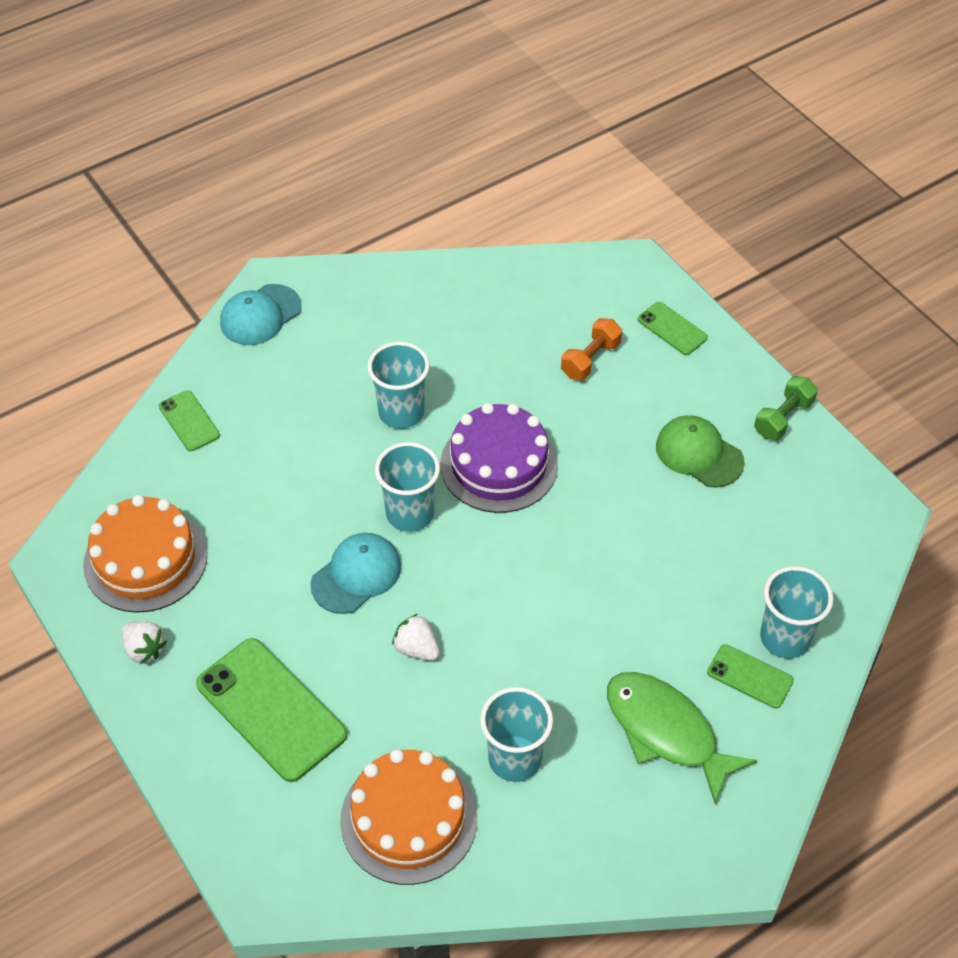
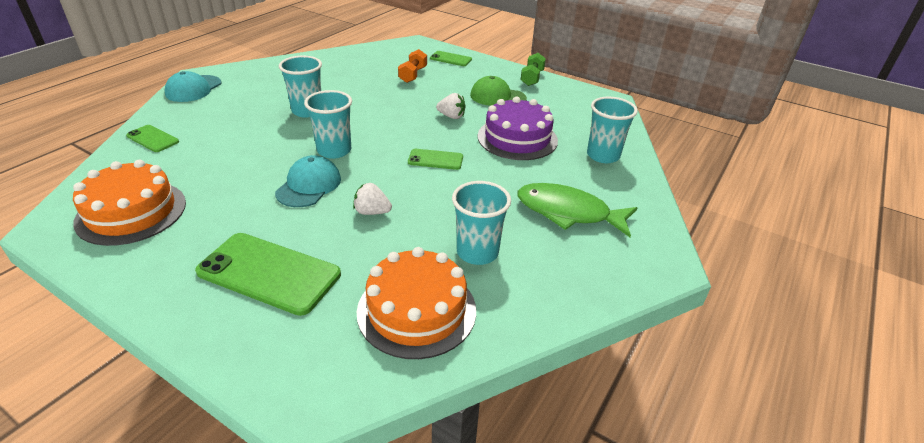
camera: 25 degrees left, 15 degrees down
white strawberry [121,621,167,664] -> white strawberry moved to [436,93,466,119]
purple cake [440,403,558,513] -> purple cake moved to [478,97,558,160]
green phone [707,644,794,709] -> green phone moved to [408,149,463,170]

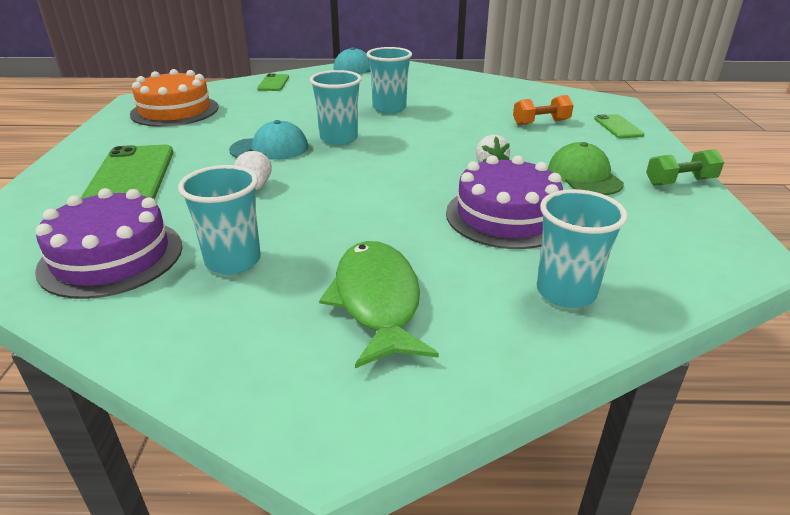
camera: 60 degrees right, 5 degrees down
orange cake [357,247,476,359] -> purple cake [35,188,182,299]
green phone [408,149,463,170] -> none

